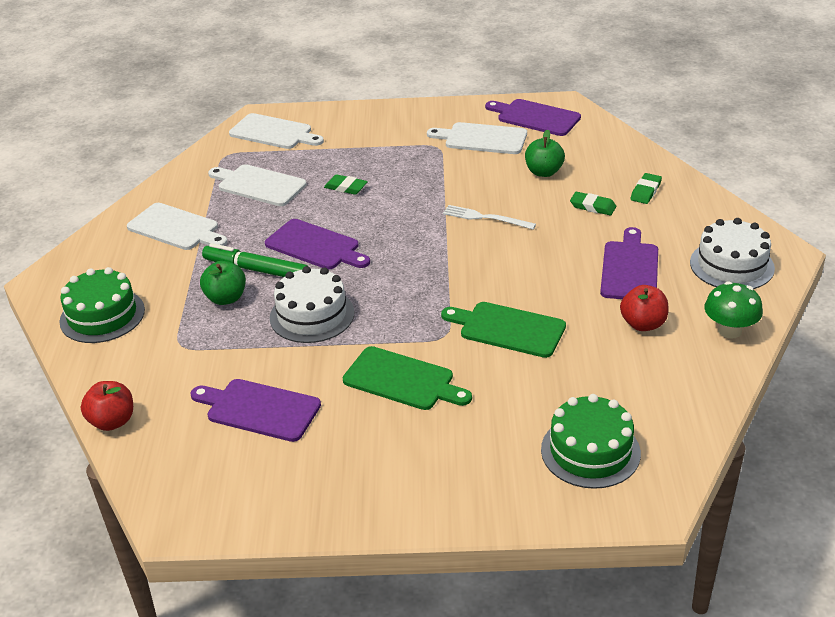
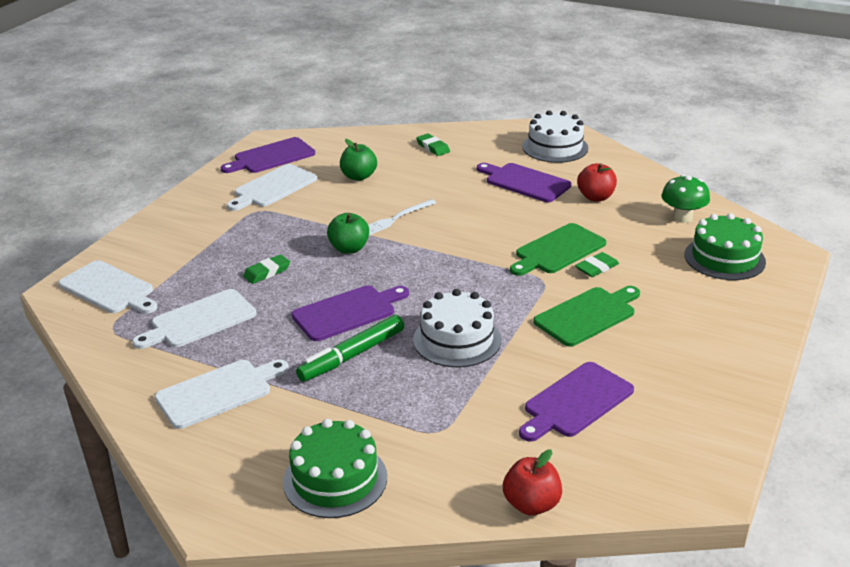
camera: 65 degrees left, 5 degrees down
green apple [200,261,246,305] -> green apple moved to [327,213,369,254]
white cutting board [229,113,324,149] -> white cutting board turned 75 degrees clockwise [59,260,158,314]
green eraser [570,192,616,215] -> green eraser moved to [575,252,619,277]
green mushroom [704,281,763,339] -> green mushroom moved to [661,175,710,223]

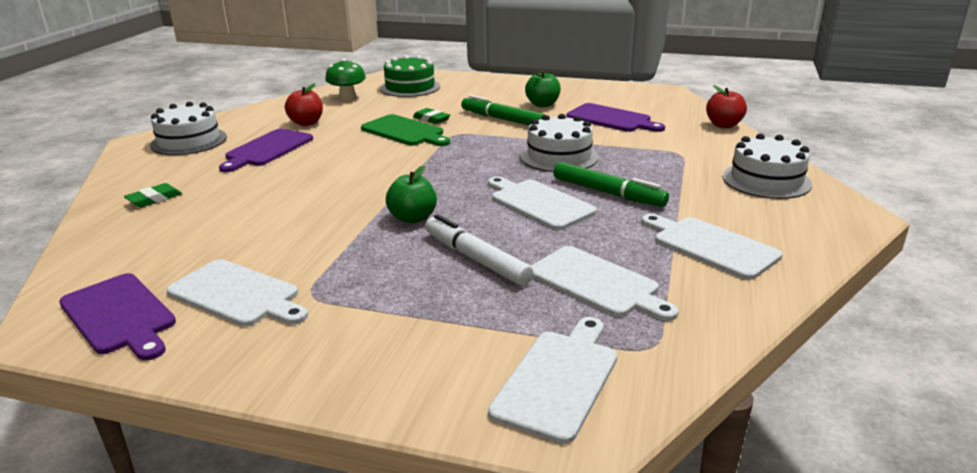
camera: 100 degrees left, 5 degrees down
green eraser [243,254,290,284] -> white marker [425,214,534,286]
green cake [283,419,387,518] -> white cake [723,133,812,199]
purple cutting board [291,285,409,341] -> white cutting board [488,176,597,230]
green apple [340,139,377,181] -> green apple moved to [525,71,561,107]
white fork [368,199,436,235] -> none
green cutting board [533,286,640,347] -> green marker [461,95,545,126]

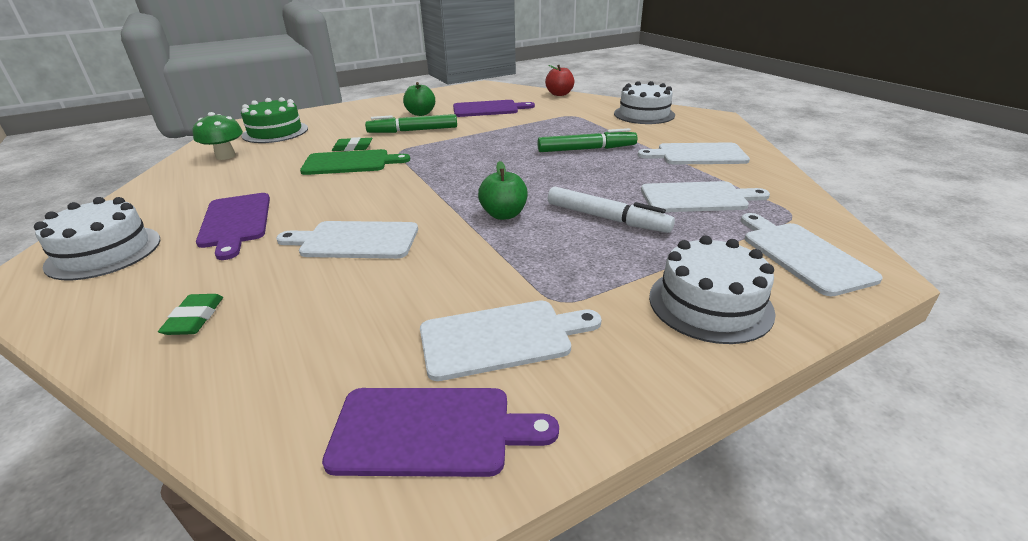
camera: 45 degrees left, 5 degrees up
red apple [285,83,323,126] -> none
white marker [425,214,534,286] -> white marker turned 150 degrees counterclockwise [548,187,675,233]
white cutting board [488,176,597,230] -> white cutting board moved to [276,221,418,259]
white cake [520,114,599,172] -> white cake moved to [649,236,776,344]

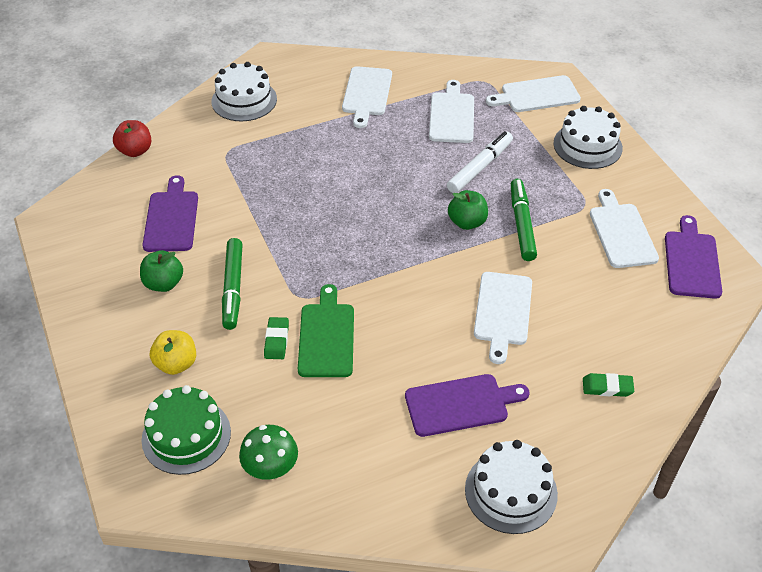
camera: 85 degrees left, 15 degrees up
green marker [537,128,637,152] -> green marker moved to [511,179,537,261]
none -> yellow apple [150,330,196,375]

